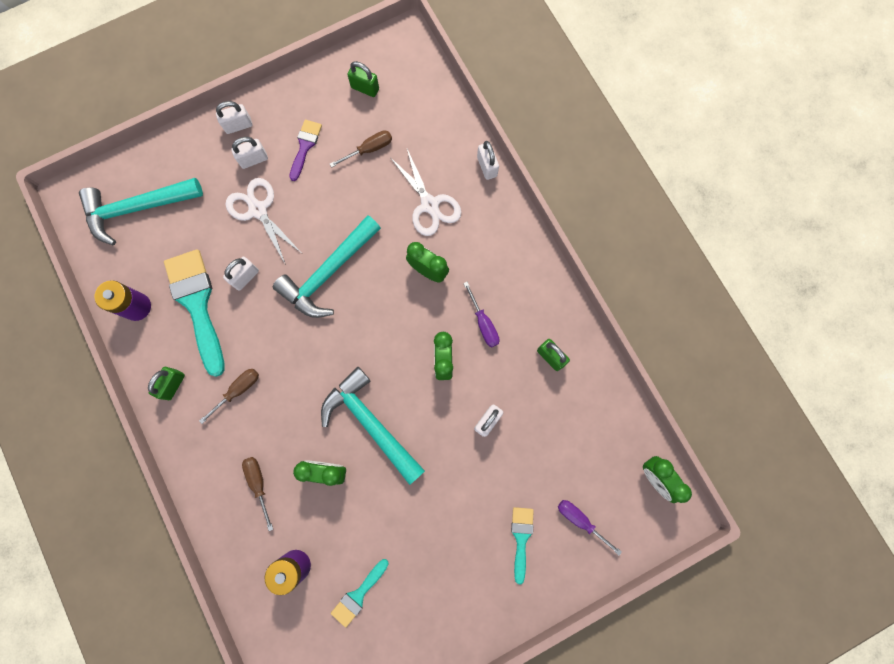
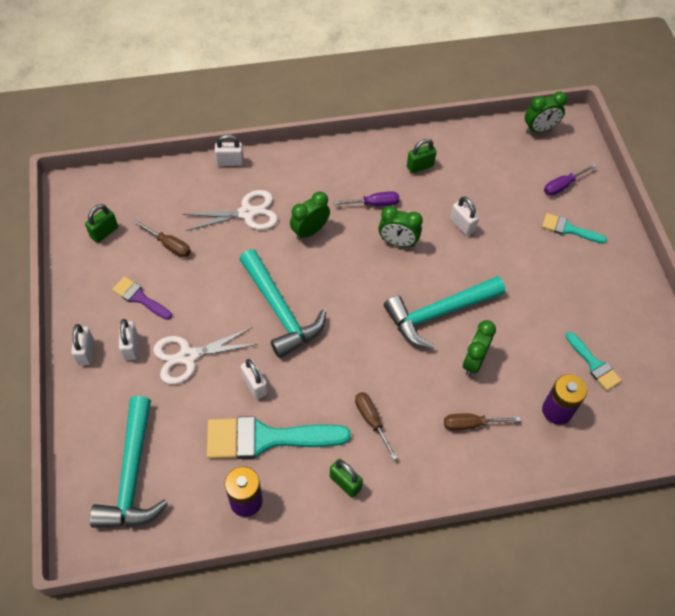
camera: 75 degrees left, 20 degrees down
brown screwdriver [330,130,392,167] -> brown screwdriver turned 135 degrees clockwise [134,220,191,257]

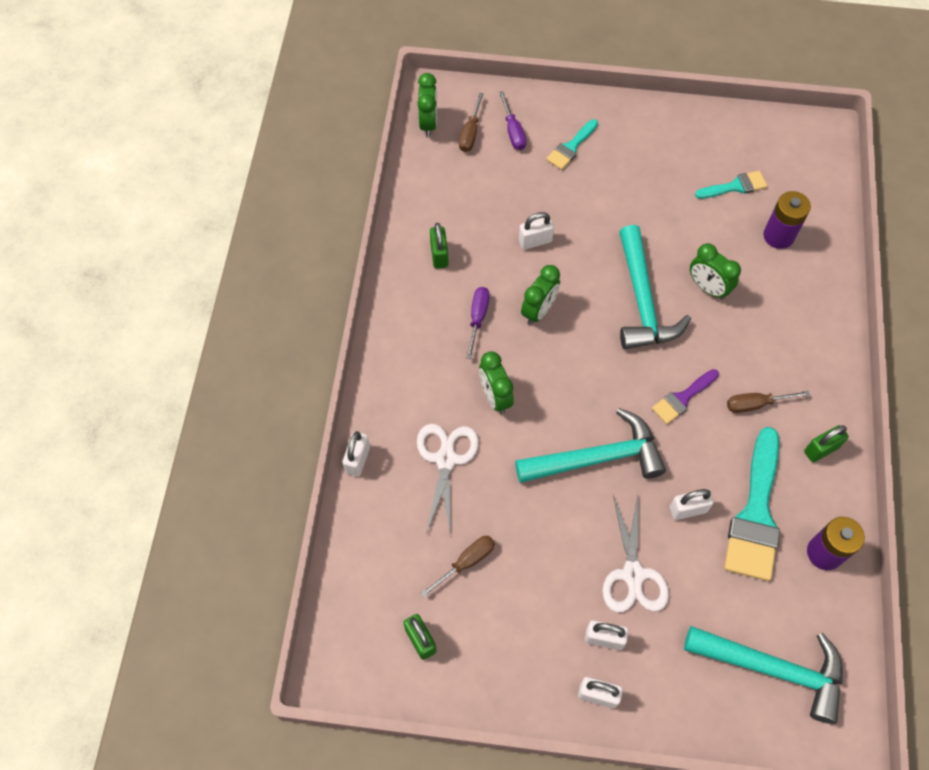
camera: 70 degrees left, 5 degrees up
purple brush [112,277,172,320] -> purple brush moved to [652,369,719,424]
brown screwdriver [444,414,521,431] -> brown screwdriver moved to [459,93,484,152]

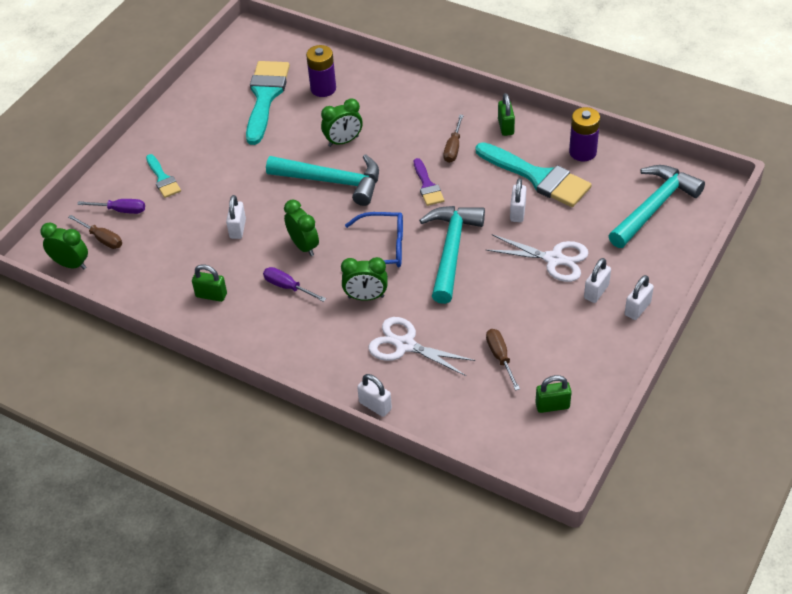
camera: 65 degrees left, 15 degrees down
turquoise brush [695,171,767,199] -> turquoise brush [246,61,290,145], size x1.91
none -> blue glasses [345,212,403,267]

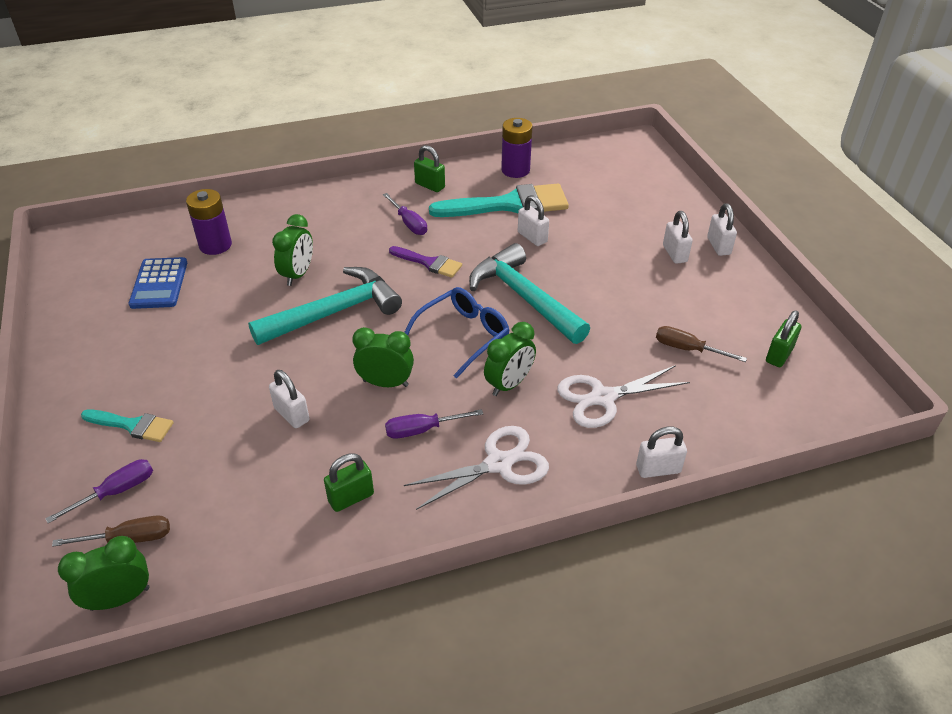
camera: 50 degrees left, 5 degrees down
turquoise brush [246,61,290,145] -> blue calculator [129,257,187,309]
brown screwdriver [444,115,464,163] -> purple screwdriver [383,193,427,235]
white scissors [486,234,589,282] -> white scissors moved to [404,426,549,510]
turquoise hammer [608,165,705,248] -> none

